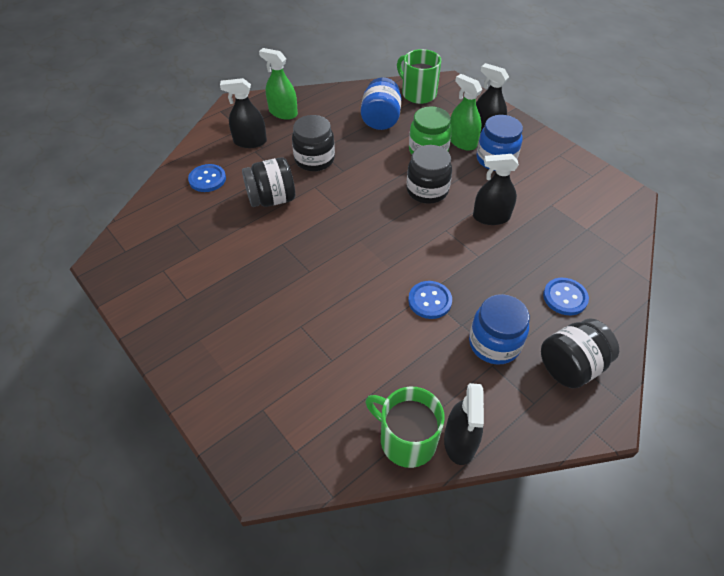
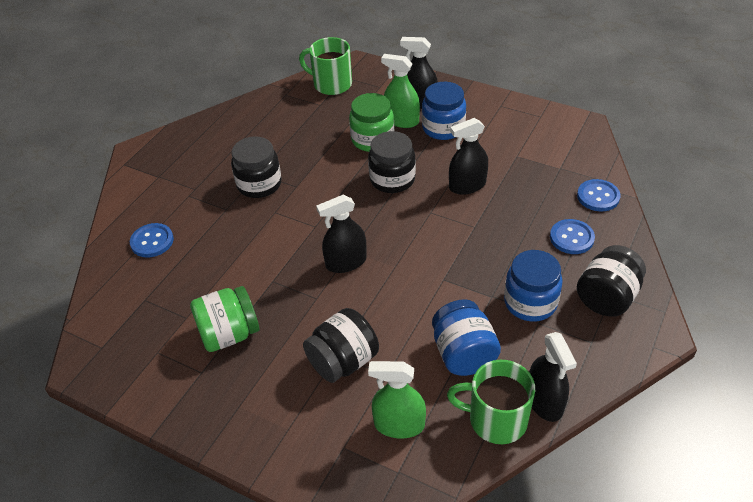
camera: 20 degrees left, 5 degrees down
black spray bottle [220,78,267,148] -> black spray bottle moved to [316,195,367,273]
black jar [242,157,295,207] -> black jar moved to [303,308,379,383]
green spray bottle [259,48,298,120] -> green spray bottle moved to [368,361,426,438]
blue jar [361,77,401,130] -> blue jar moved to [432,299,501,376]
blue button [408,281,452,319] -> blue button moved to [577,179,620,212]
none -> green jar [190,286,260,352]

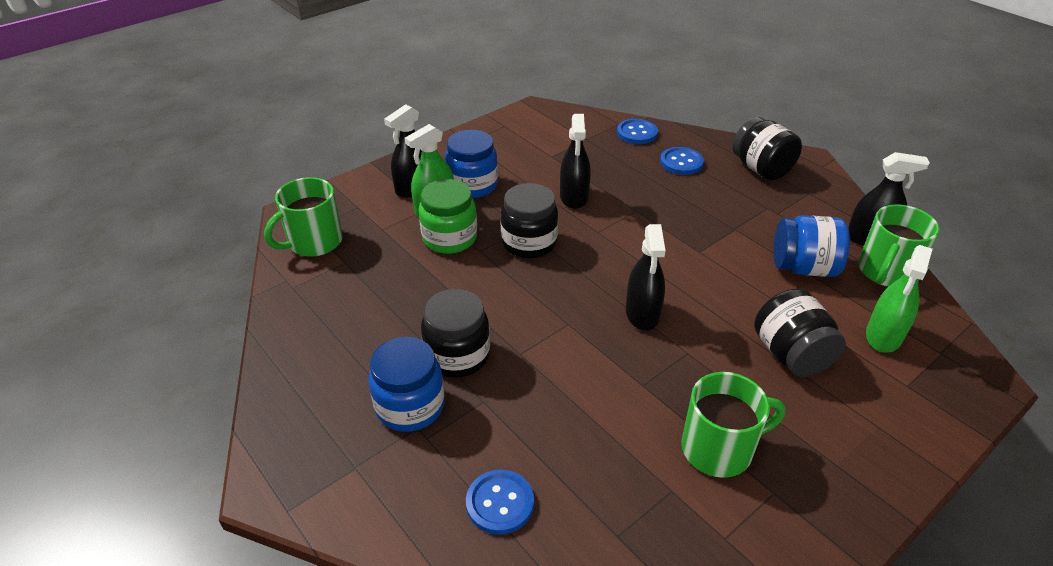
camera: 70 degrees left, 5 degrees down
green jar [190,286,260,352] -> green mug [681,372,785,478]
blue jar [504,250,562,322] -> blue jar moved to [368,337,445,432]

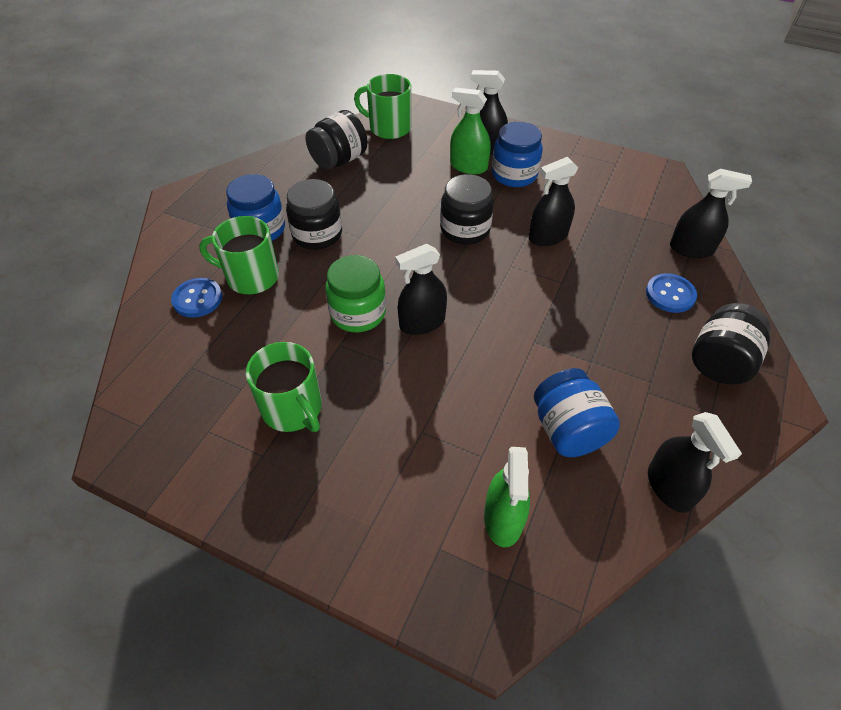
camera: 65 degrees right, 10 degrees up
green jar [419,179,477,254] -> green jar moved to [325,255,386,332]
blue button [617,119,658,144] -> black spray bottle [670,169,752,258]
black jar [754,289,846,377] -> black jar moved to [306,110,368,170]
green mug [858,204,940,287] -> green mug moved to [199,216,279,294]
green spray bottle [866,245,932,353] -> green spray bottle turned 90 degrees counterclockwise [484,447,530,547]

